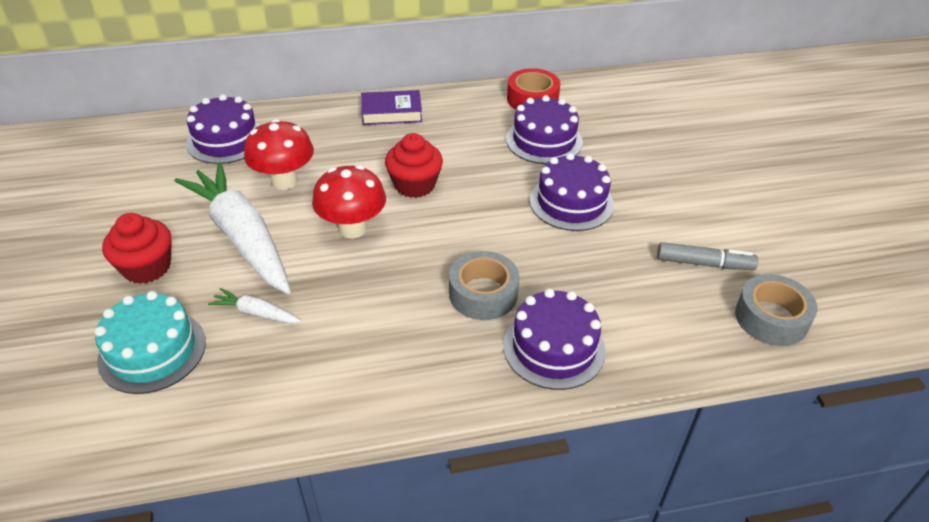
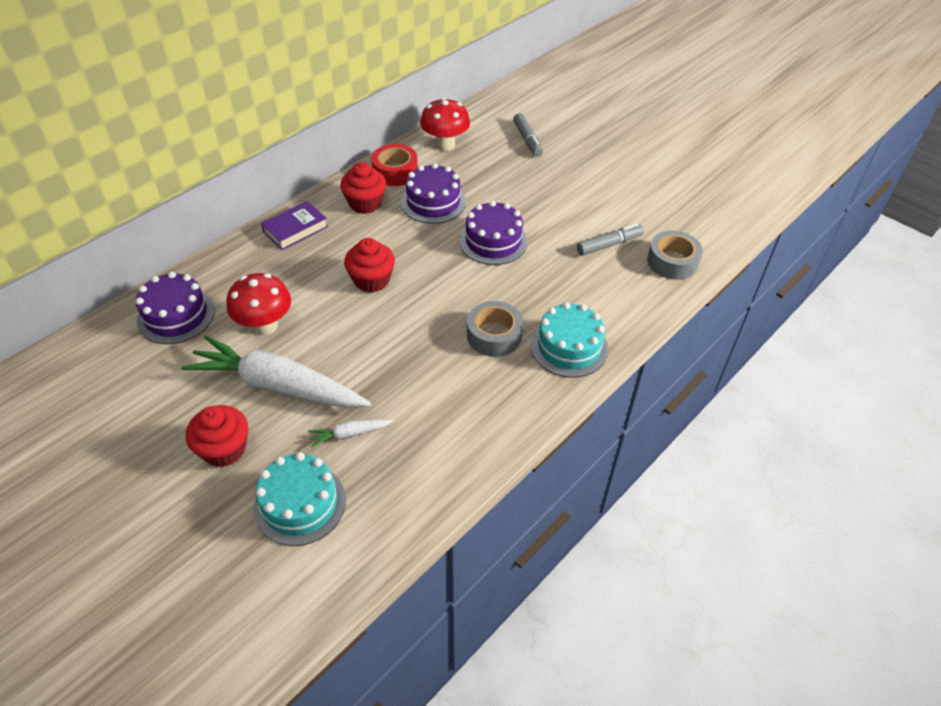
camera: 35 degrees left, 5 degrees up
red mushroom [312,165,386,238] -> red mushroom moved to [420,98,470,151]
purple cake [503,289,606,390] -> turquoise cake [531,302,608,377]
none -> red cupcake [340,162,386,214]
none -> grey marker [513,113,543,157]

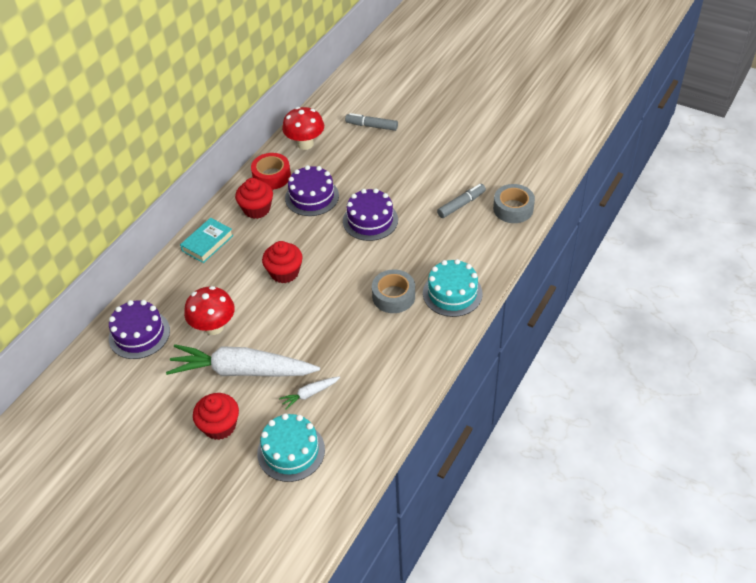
camera: 10 degrees left, 0 degrees up
purple book [261,201,328,250] -> turquoise book [180,218,233,263]
grey marker [513,113,543,157] -> grey marker turned 135 degrees clockwise [345,113,398,131]

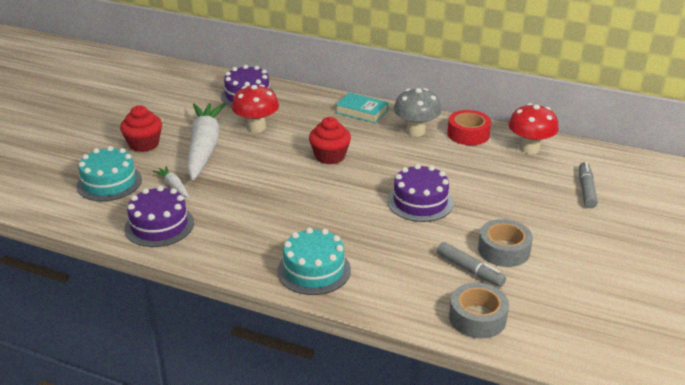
camera: 80 degrees right, 15 degrees down
red cupcake [235,178,273,219] -> grey mushroom [394,88,441,136]
purple cake [285,165,339,216] -> purple cake moved to [124,186,194,247]
grey tape [372,269,415,313] -> grey tape moved to [478,219,533,267]

